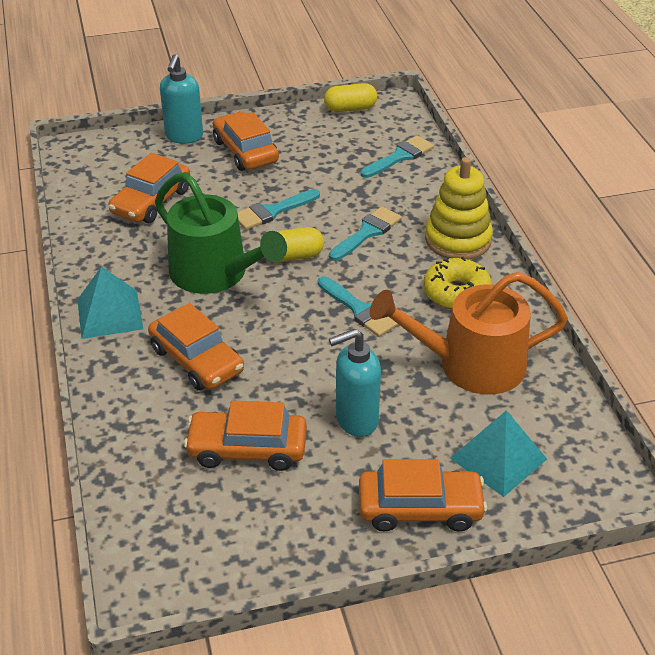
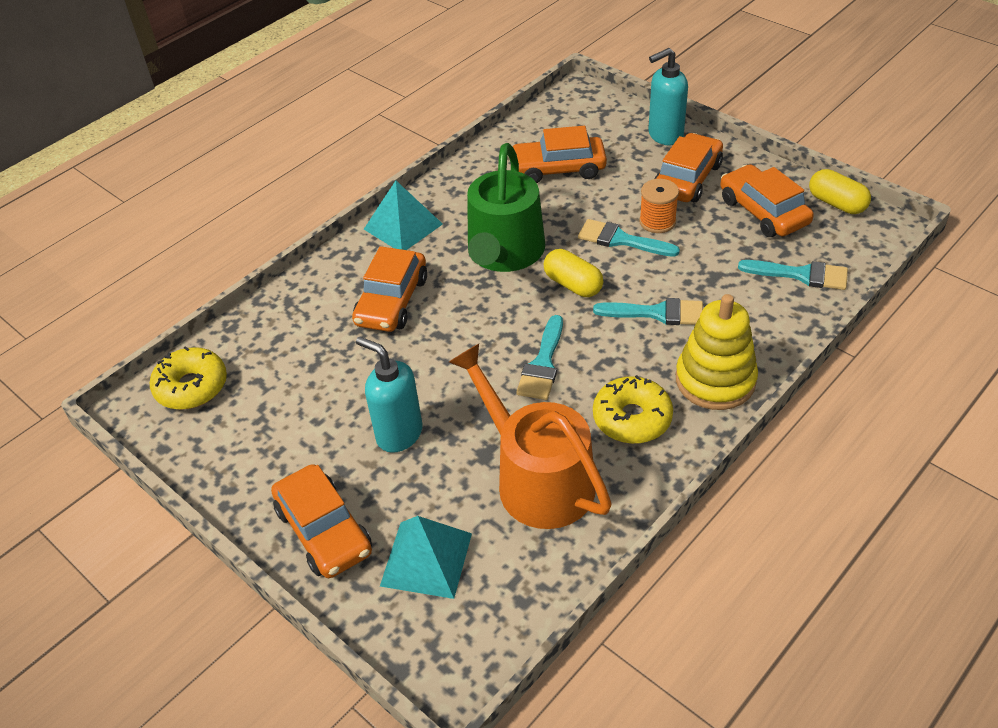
camera: 60 degrees right, 5 degrees up
orange car [184,401,307,471] -> orange car moved to [720,164,814,237]
none -> yellow donut [150,346,227,410]
none -> orange spool [639,179,679,233]

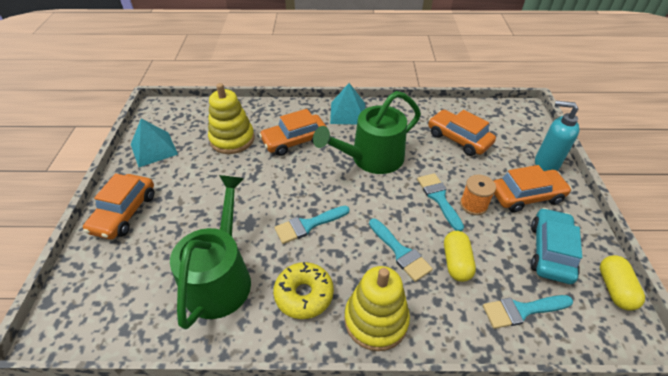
camera: 45 degrees right, 0 degrees up
yellow donut [150,346,227,410] -> none
turquoise soap dispenser [356,336,422,453] -> none
turquoise pyramid [380,516,472,599] -> turquoise pyramid moved to [131,119,178,167]
orange watering can [449,344,612,529] -> green watering can [170,175,251,329]
yellow capsule [544,249,603,297] -> yellow capsule moved to [444,231,476,282]
orange car [720,164,814,237] -> turquoise car [531,208,582,284]
turquoise brush [738,260,848,290] -> turquoise brush turned 105 degrees clockwise [483,295,573,329]
none -> yellow stacking toy [208,83,255,154]

